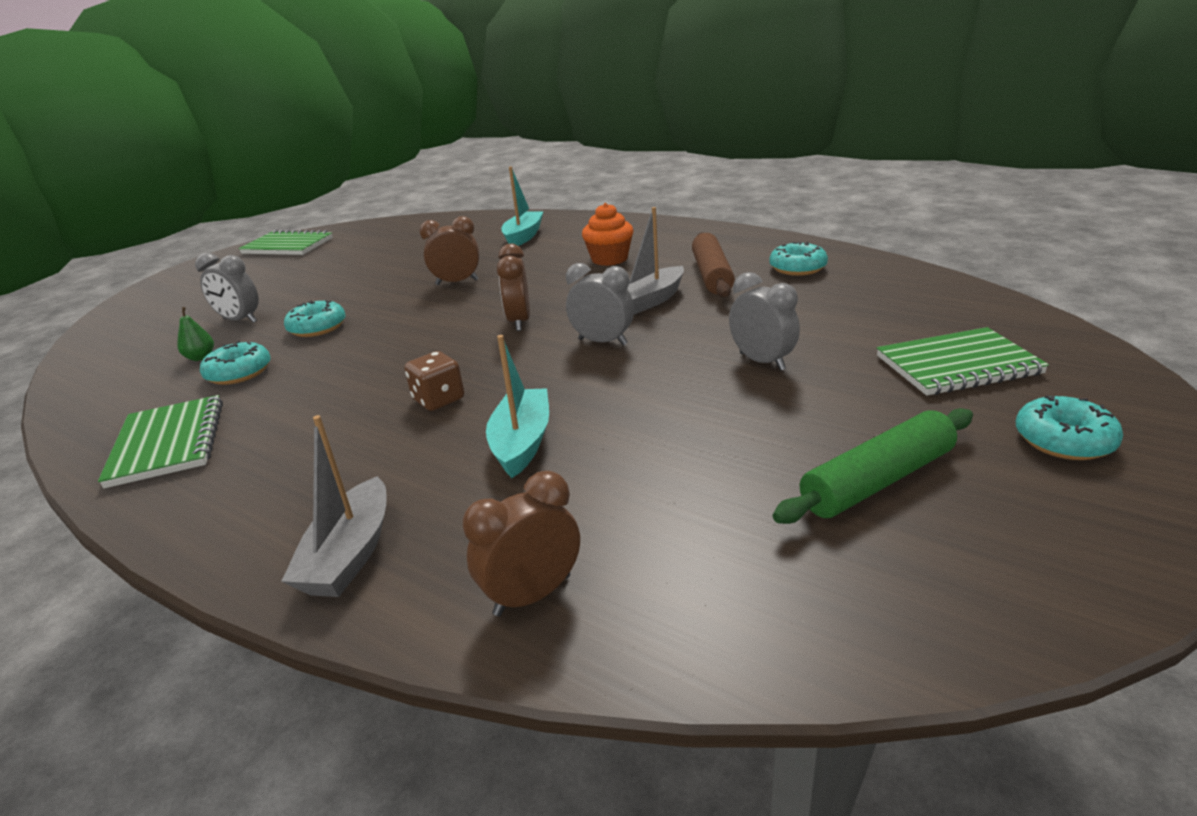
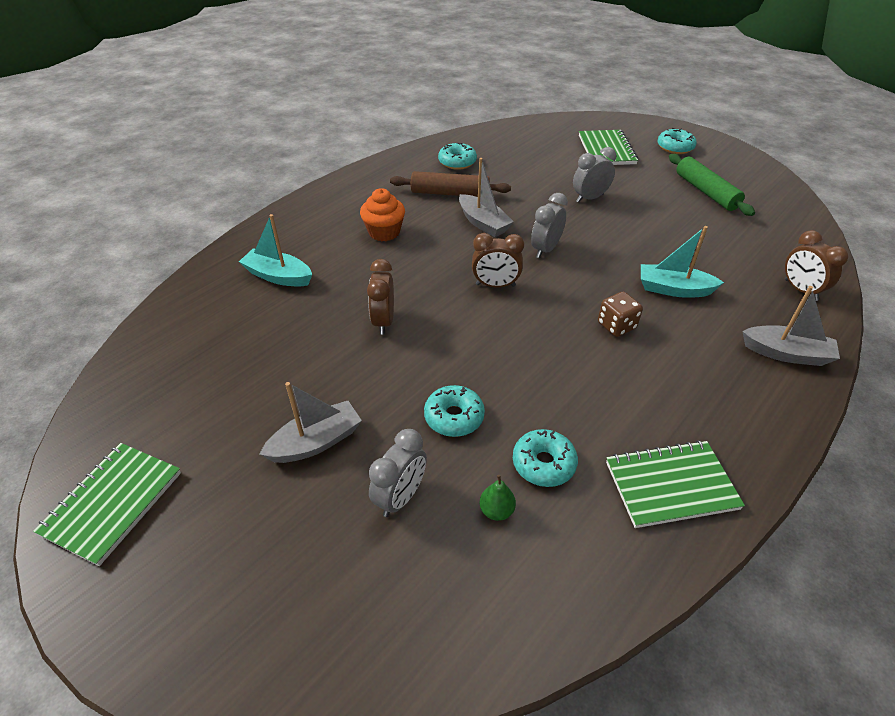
camera: 85 degrees left, 15 degrees up
none -> grey boat [260,382,362,463]

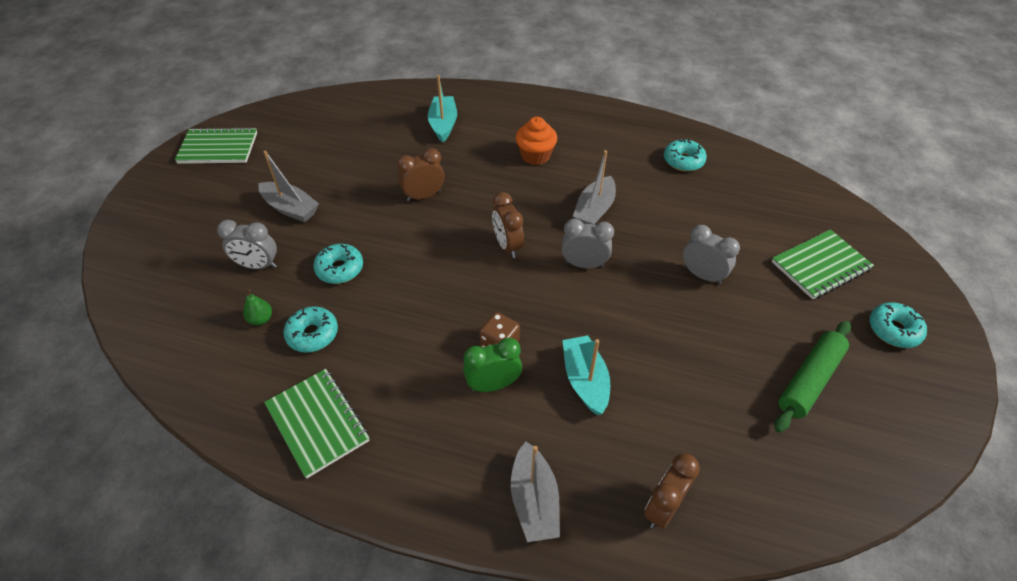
camera: 65 degrees right, 5 degrees up
brown rolling pin [390,171,511,197] -> none
none -> green clock [463,338,522,392]

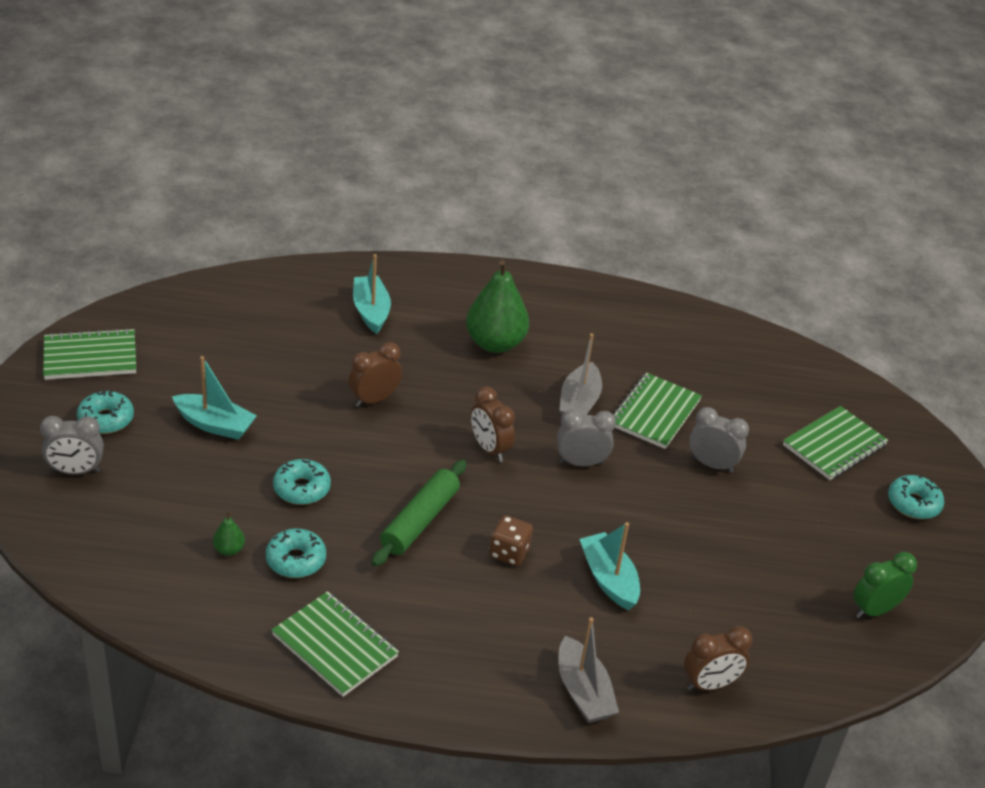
camera: 15 degrees left, 10 degrees down
grey clock [217,220,277,269] -> grey clock moved to [40,416,104,475]
grey boat [258,151,319,222] -> turquoise boat [172,356,257,440]
green clock [463,338,522,392] -> green clock moved to [853,552,917,618]
orange cupcake [516,117,557,165] -> green pear [466,260,529,353]
brown clock [644,453,700,528] -> brown clock turned 135 degrees counterclockwise [684,626,752,691]
turquoise donut [664,139,707,172] -> turquoise donut moved to [77,390,134,434]
green rolling pin [774,321,851,433] -> green rolling pin moved to [371,460,467,567]
none -> green notebook [614,373,702,449]

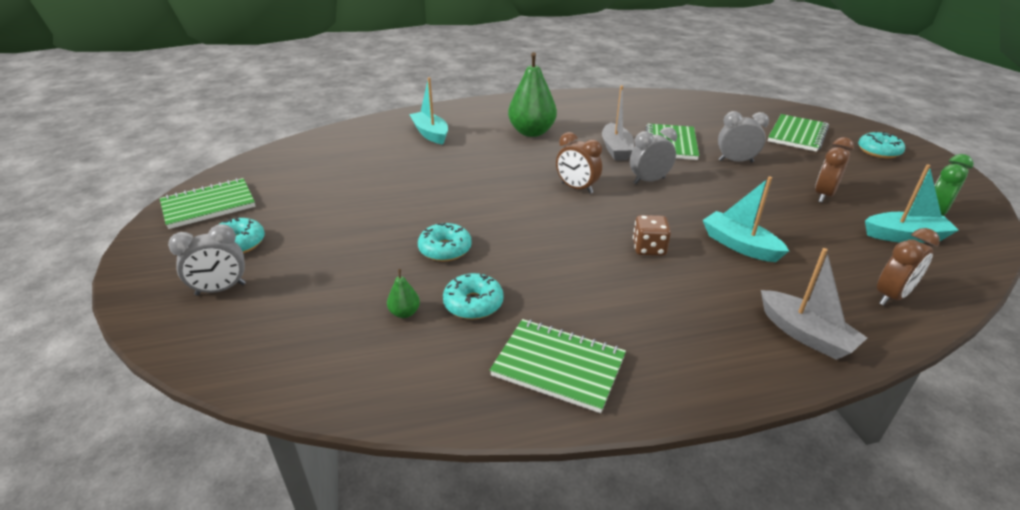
camera: 15 degrees left, 5 degrees down
turquoise boat [172,356,257,440] -> turquoise boat moved to [865,164,958,243]
brown clock [348,342,402,407] -> brown clock moved to [815,137,854,202]
green rolling pin [371,460,467,567] -> none

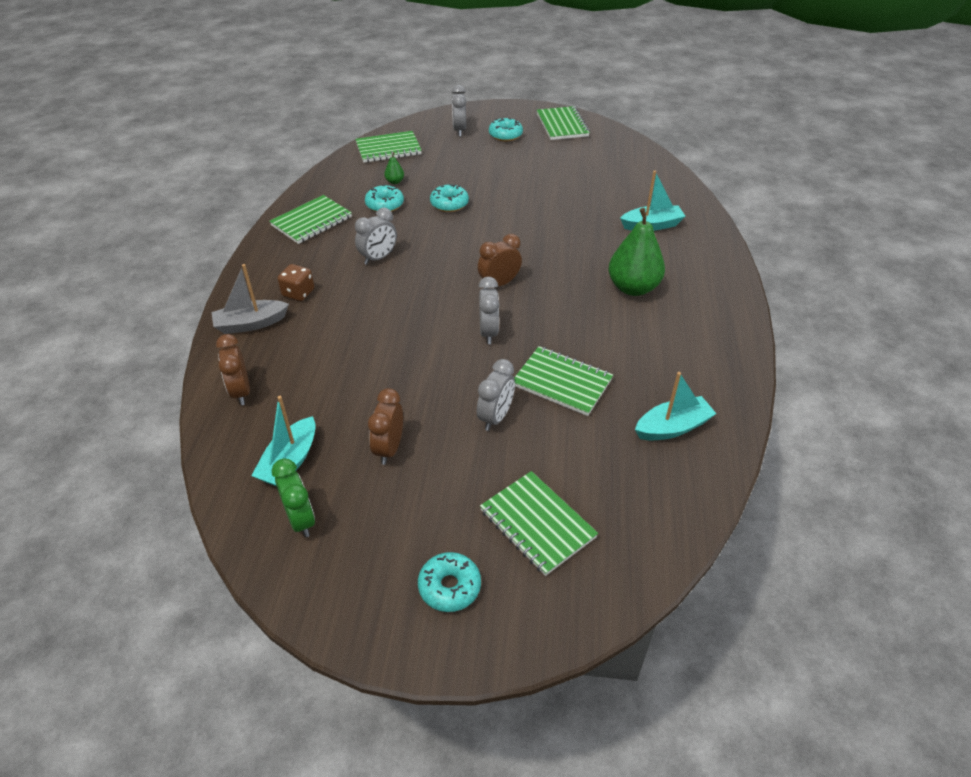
camera: 110 degrees right, 10 degrees up
grey boat [602,86,634,161] -> none
brown dice [633,215,671,256] -> brown dice moved to [278,264,314,301]
turquoise boat [703,176,789,262] -> turquoise boat moved to [635,372,716,440]
brown clock [815,137,854,202] -> brown clock turned 135 degrees counterclockwise [368,388,403,465]
none -> green notebook [355,131,422,163]
none -> grey clock [355,208,397,265]

